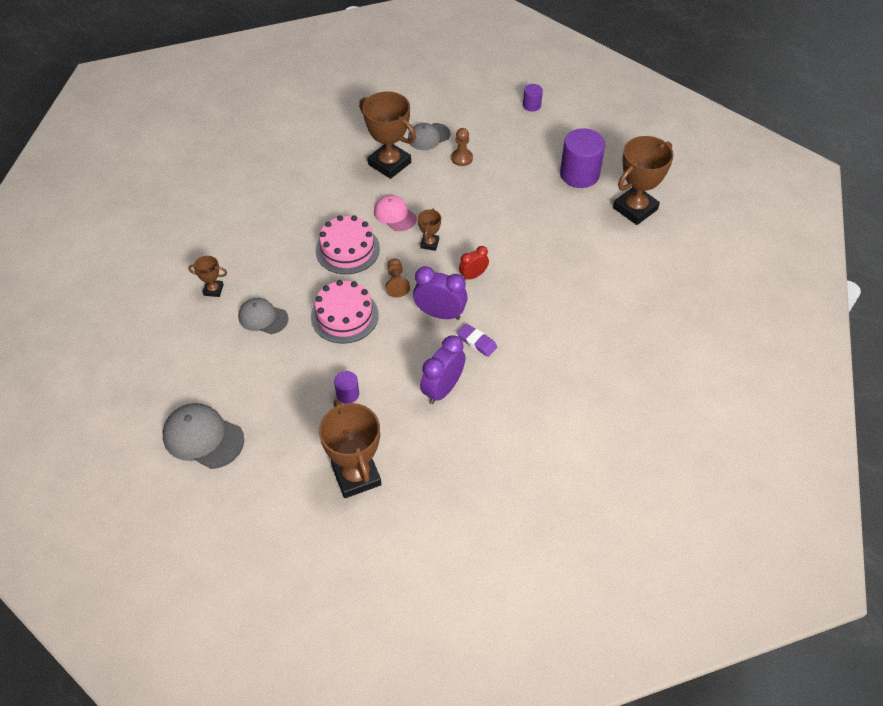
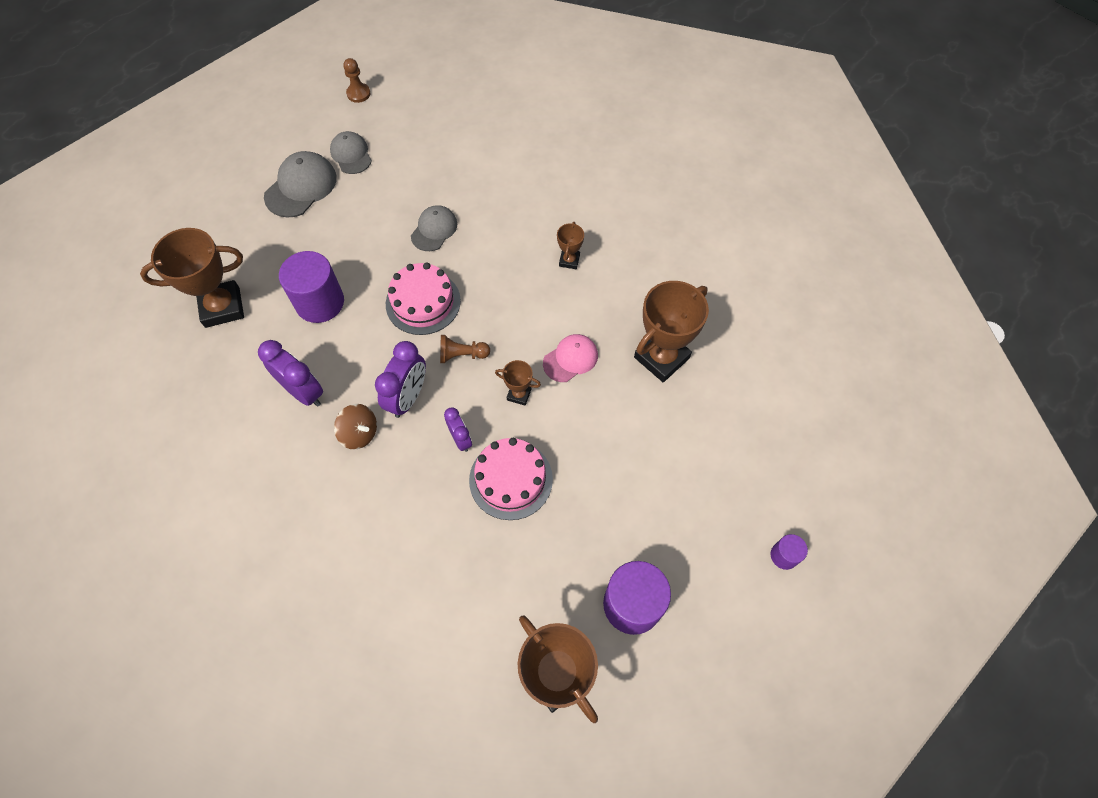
camera: 95 degrees right, 10 degrees up
brown trophy [188,256,227,297] -> brown trophy moved to [557,222,584,269]
pink cake [315,215,380,274] -> pink cake moved to [469,438,553,520]
purple cylinder [334,371,359,403] -> purple cylinder [279,251,344,323], size x2.03
grey cap [408,123,451,150] -> grey cap moved to [330,131,372,174]
brown pawn [451,128,473,166] -> brown pawn moved to [343,58,371,103]
purple eraser [457,324,497,357] -> brown spinning top [334,404,377,450]
red clock [459,246,489,280] -> purple clock [444,407,472,452]

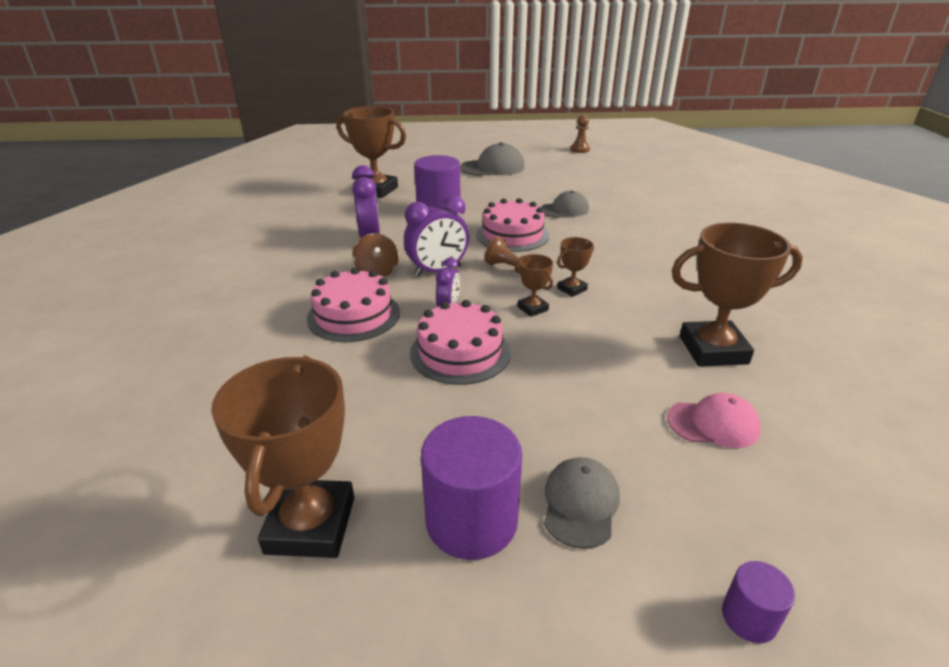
camera: 40 degrees right, 30 degrees down
grey cap [330,131,372,174] -> grey cap moved to [544,457,620,549]
pink cap [543,334,598,382] -> pink cap moved to [667,393,761,448]
brown trophy [557,222,584,269] -> brown trophy moved to [557,237,594,297]
none -> pink cake [307,268,400,342]

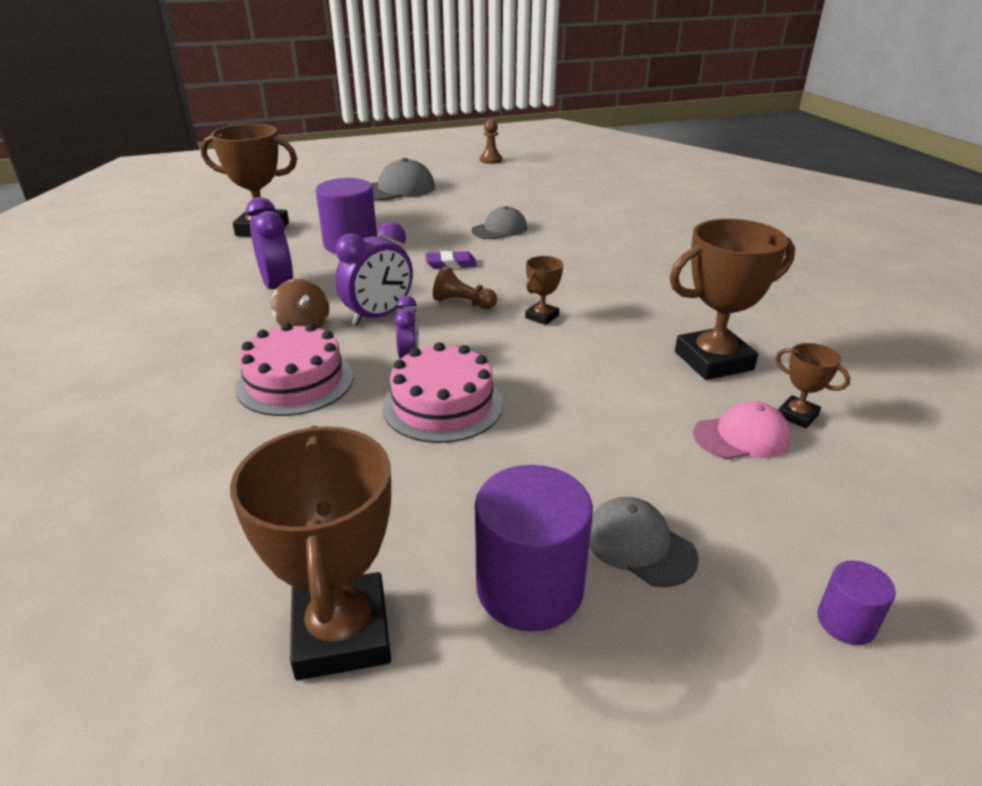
camera: 15 degrees left, 0 degrees up
pink cake [476,198,549,252] -> purple eraser [425,251,477,269]
brown trophy [517,254,553,317] -> brown trophy moved to [775,343,850,428]
grey cap [544,457,620,549] -> grey cap turned 45 degrees counterclockwise [589,497,699,587]

